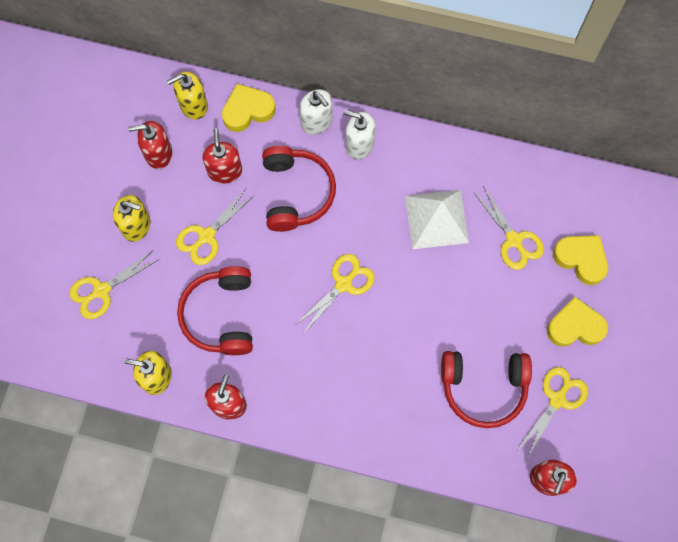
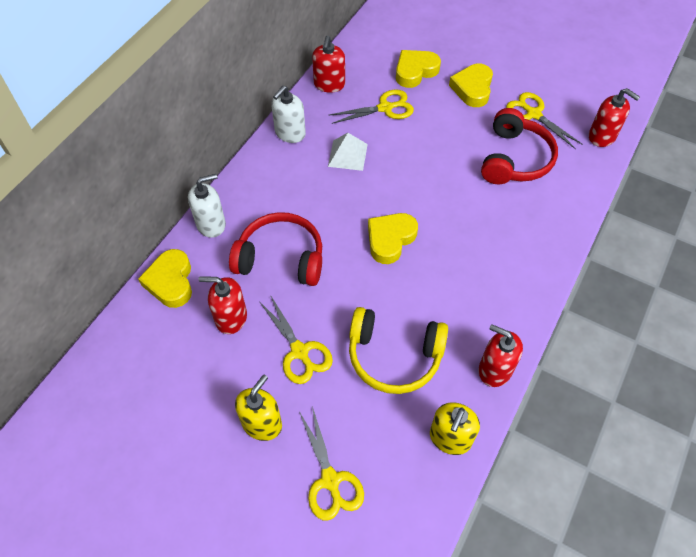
camera: 75 degrees left, 15 degrees down
red soap dispenser [128,121,172,169] -> red soap dispenser moved to [312,36,345,93]
yellow soap dispenser [167,72,208,119] -> none
red headphones [177,266,253,355] -> yellow headphones [349,307,448,394]
yellow scissors [295,254,375,334] -> yellow heart [368,213,418,264]
white soap dispenser [343,110,375,159] -> white soap dispenser moved to [271,86,306,143]
white pyramid [405,190,469,249] -> white pyramid [328,133,368,171], size x0.65

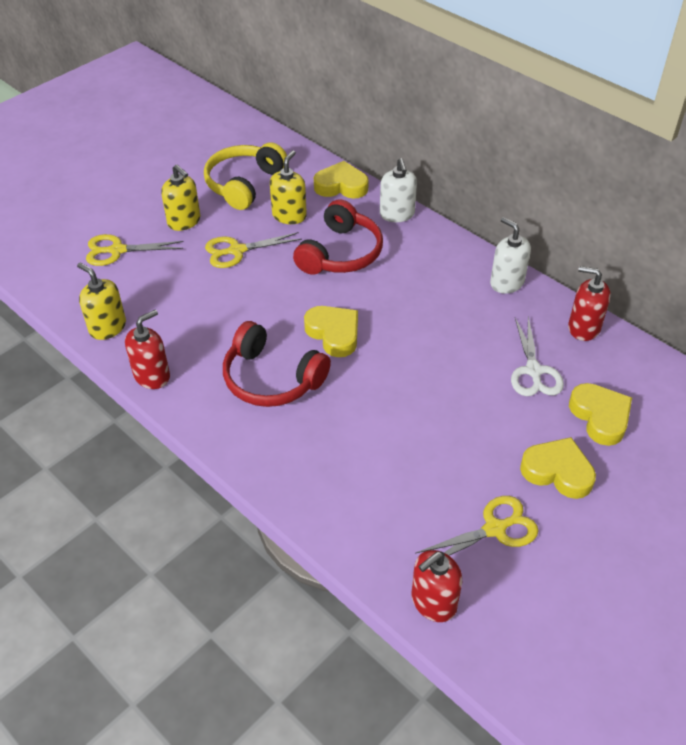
camera: 105 degrees right, 10 degrees down
red soap dispenser [199,276,247,334] -> yellow soap dispenser [270,150,307,224]
white pyramid [328,133,368,171] -> none
yellow scissors [329,89,414,124] -> white scissors [511,316,564,396]
yellow headphones [349,307,448,394] -> yellow headphones moved to [204,142,287,210]
red headphones [481,108,558,184] -> red headphones moved to [223,321,331,407]

